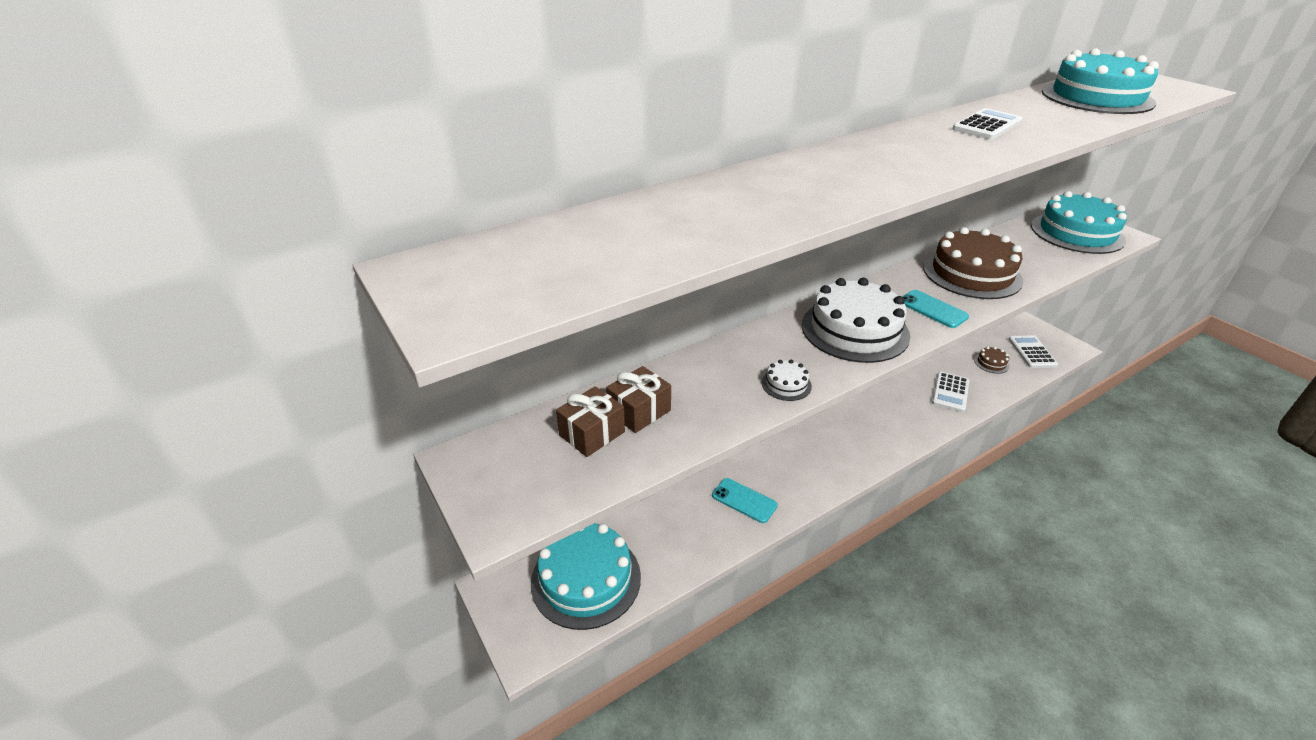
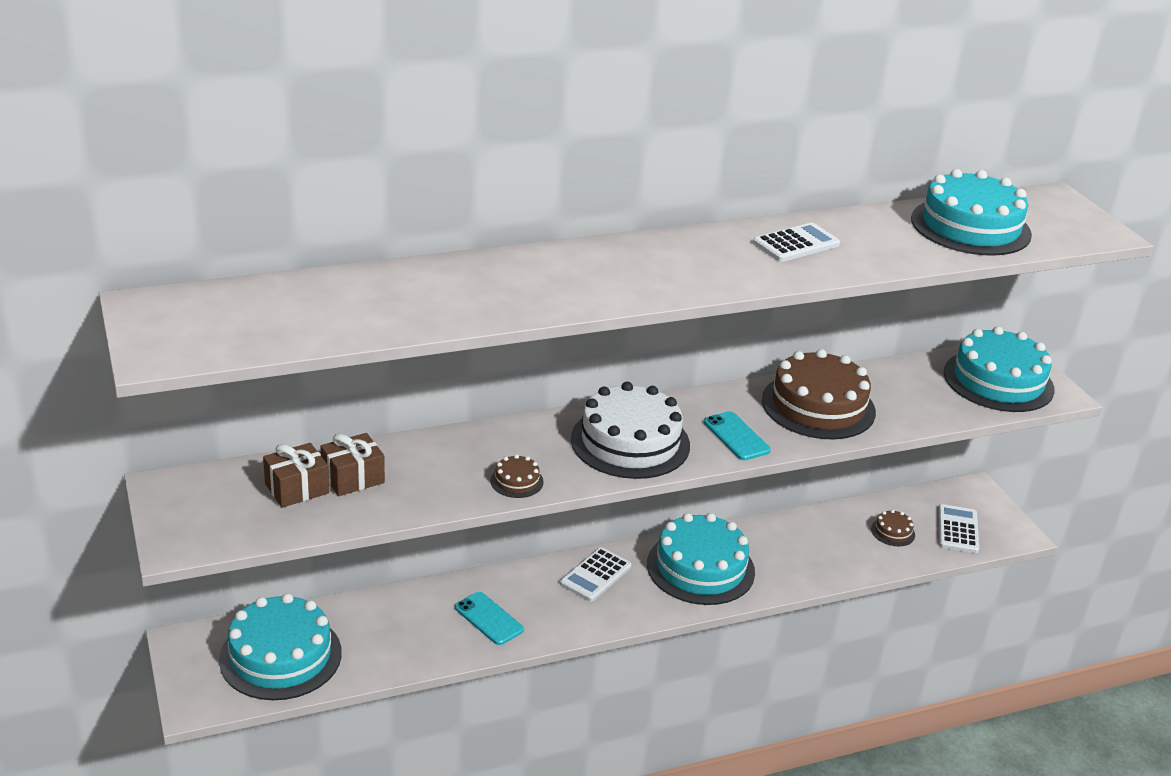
camera: 10 degrees right, 5 degrees down
white cake [762,360,812,401] -> brown cake [490,454,544,498]
white calculator [932,372,969,412] -> white calculator moved to [560,547,632,602]
none -> turquoise cake [647,513,755,605]

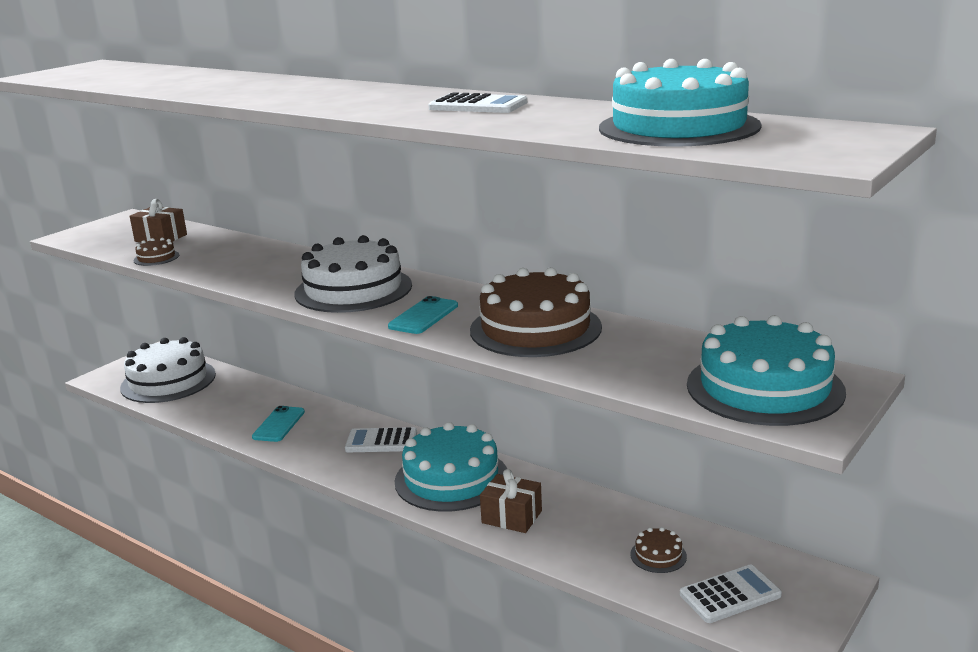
camera: 60 degrees right, 10 degrees down
turquoise cake [219,593,342,700] -> white cake [120,337,216,403]
brown gift [320,433,385,496] -> brown gift moved to [480,469,542,533]
brown cake [490,454,544,498] -> brown cake moved to [134,238,179,266]

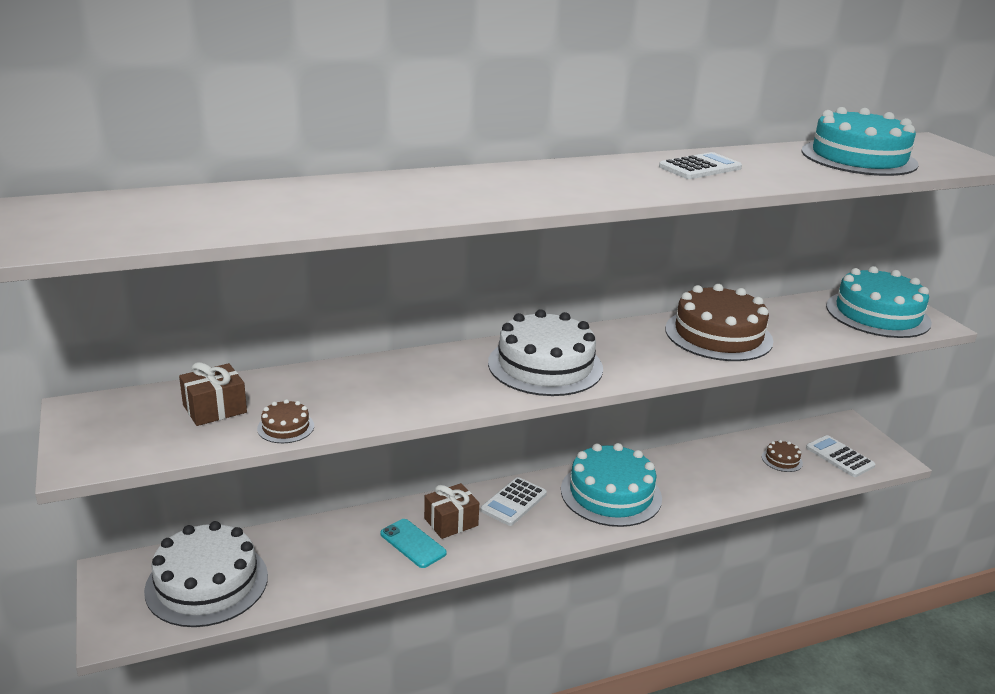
camera: 60 degrees left, 5 degrees up
turquoise phone [388,296,458,334] -> none
brown gift [480,469,542,533] -> brown gift moved to [424,483,479,539]
white calculator [680,565,782,623] -> white calculator turned 45 degrees counterclockwise [806,435,875,477]

